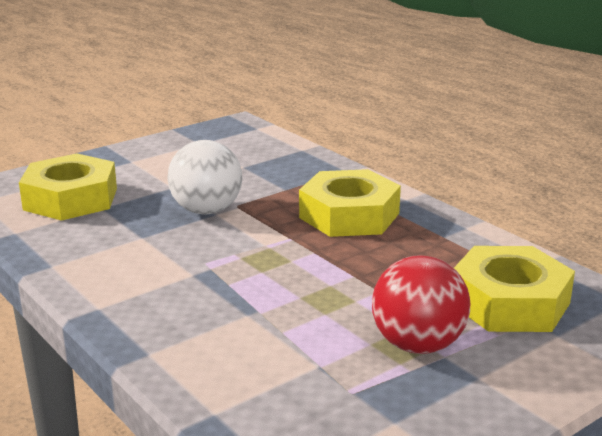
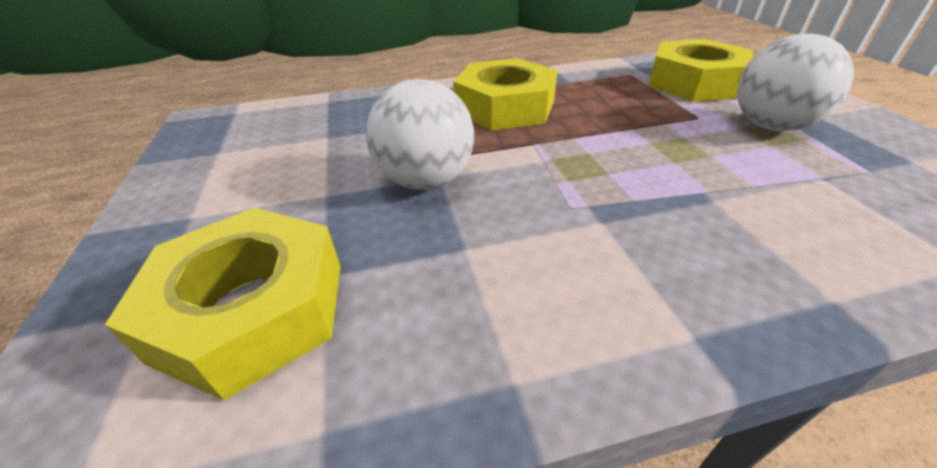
camera: 65 degrees left, 15 degrees up
red ball [372,255,470,354] -> white ball [737,34,854,131]

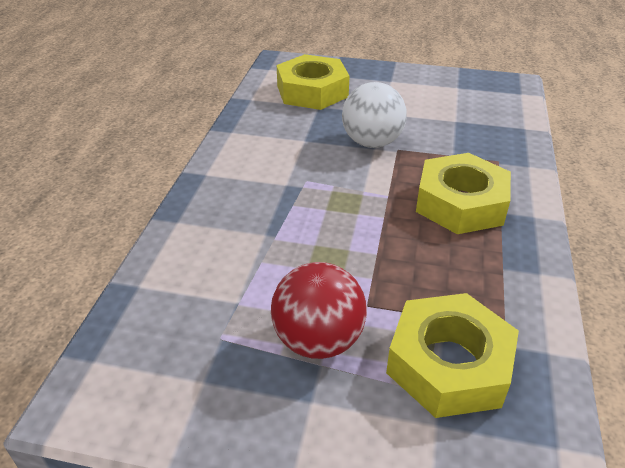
camera: 115 degrees right, 0 degrees up
white ball [737,34,854,131] -> red ball [271,262,367,359]

